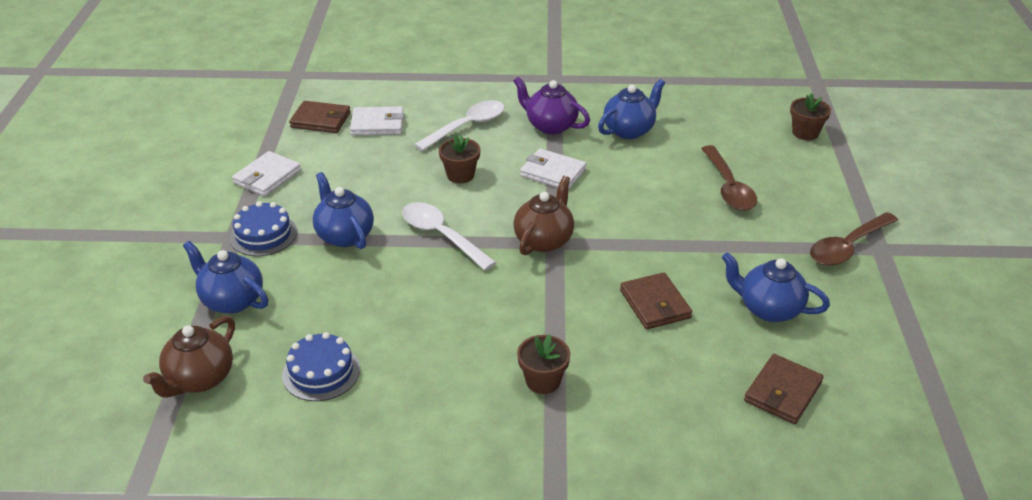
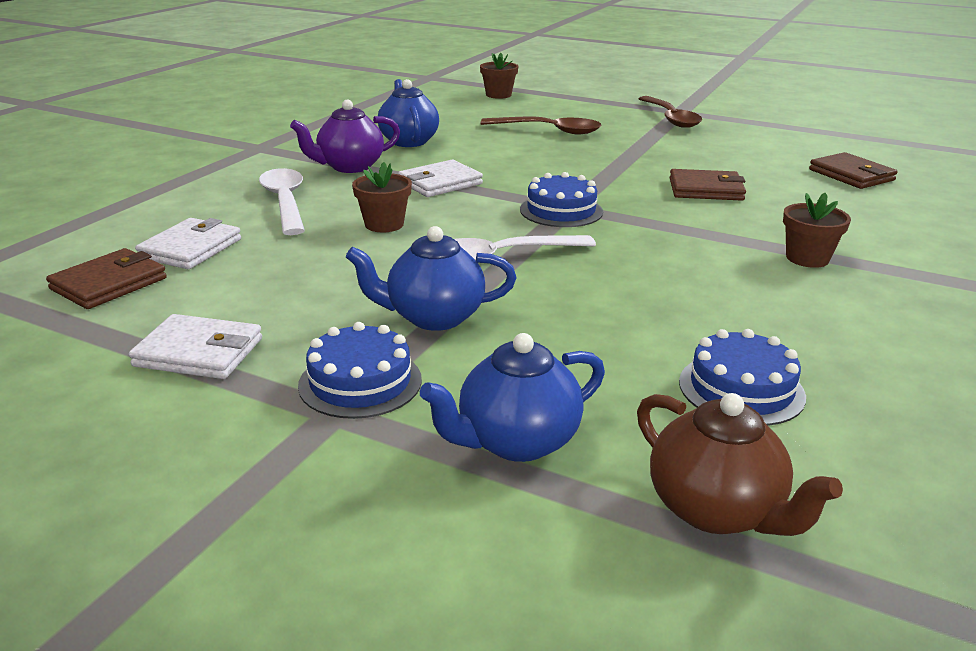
camera: 65 degrees left, 10 degrees down
white wallet [232,151,301,196] -> white wallet turned 45 degrees counterclockwise [129,314,262,379]
brown teapot [514,176,574,255] -> blue cake [520,172,603,227]
blue teapot [722,252,830,322] -> none

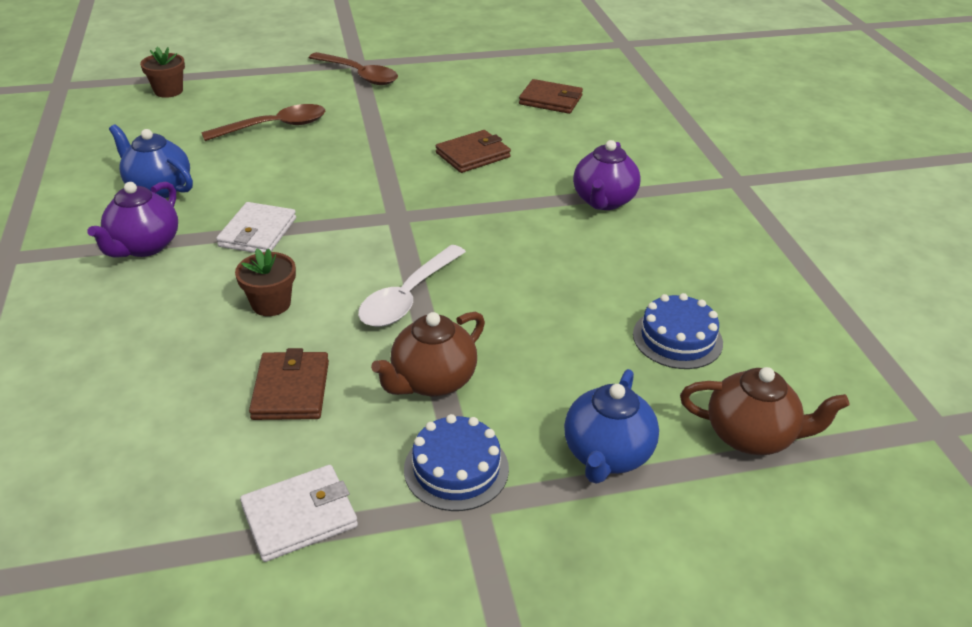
camera: 40 degrees left, 10 degrees up
brown wallet [46,248,167,309] -> brown wallet moved to [249,348,329,420]
white wallet [135,218,241,269] -> none
white spoon [259,168,305,235] -> none
blue teapot [346,226,517,331] -> brown teapot [371,312,485,397]
blue cake [520,172,603,227] -> none
brown flower pot [783,193,851,268] -> purple teapot [573,140,641,210]

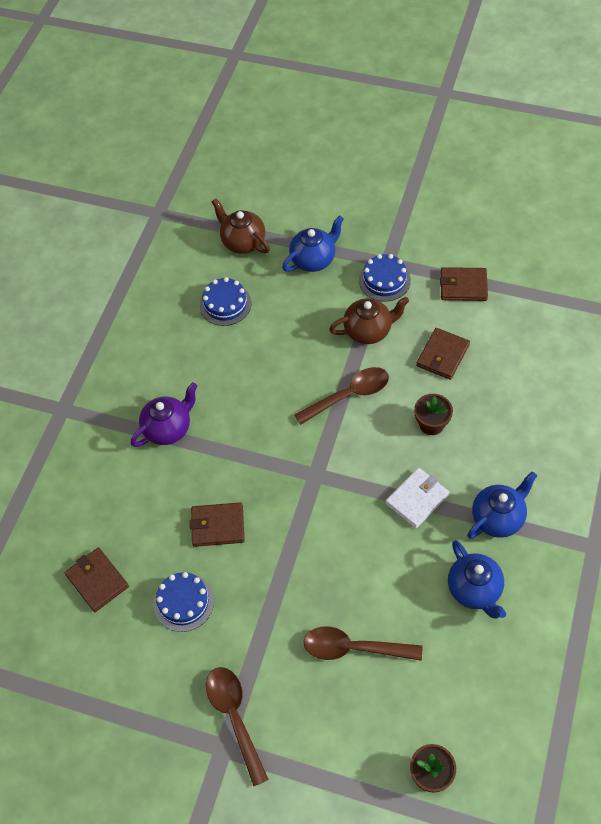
camera: 145 degrees left, 20 degrees up
purple teapot [87,182,178,257] -> blue teapot [467,471,537,539]
white wallet [240,465,358,562] -> brown wallet [440,267,488,301]
white spoon [358,245,466,327] -> brown spoon [294,367,389,425]
none -> blue cake [153,572,214,632]

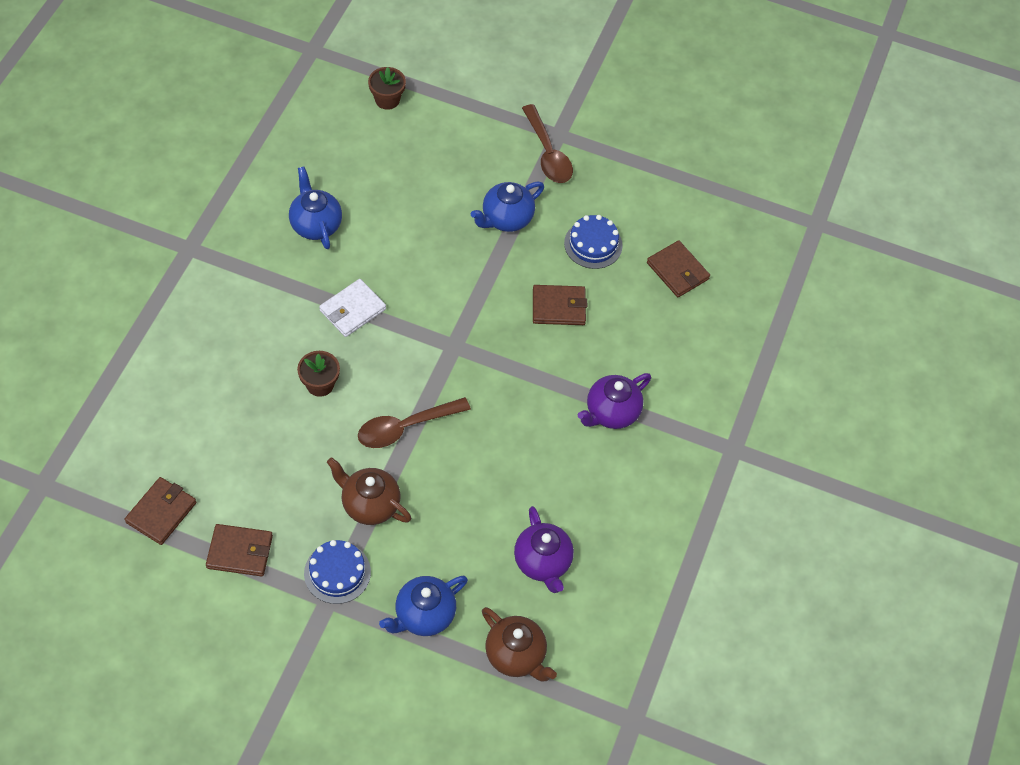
camera: 175 degrees right, 0 degrees up
blue cake [200,277,251,326] -> purple teapot [514,506,574,593]
brown spoon [304,626,422,661] -> none
brown teapot [329,297,409,344] -> brown teapot turned 45 degrees clockwise [327,457,411,525]
brown wallet [416,328,470,380] -> brown wallet moved to [125,477,197,545]
blue teapot [467,471,537,539] -> blue teapot moved to [471,181,544,232]

